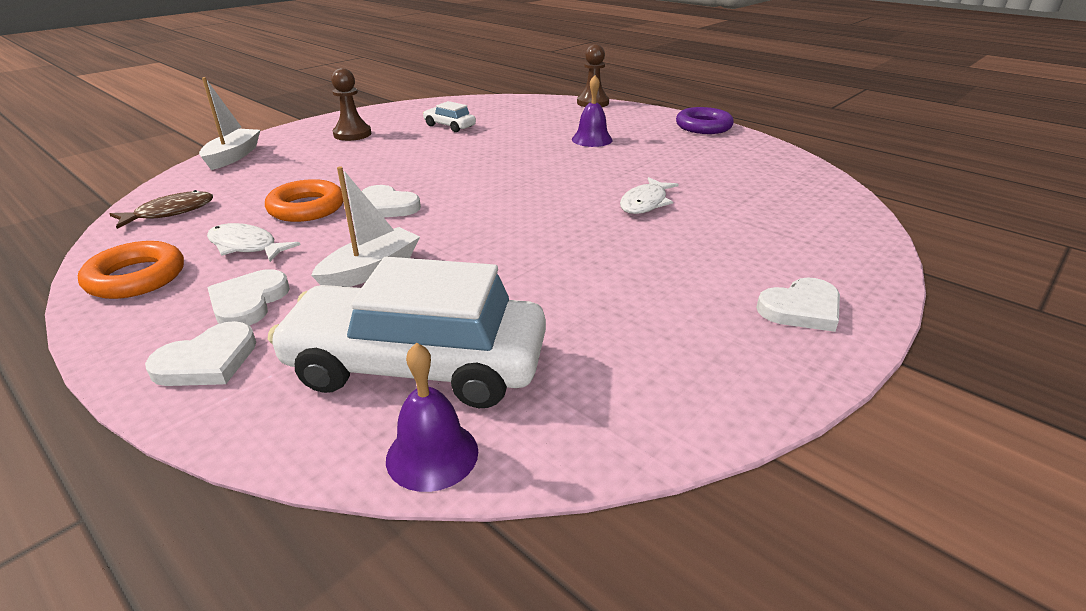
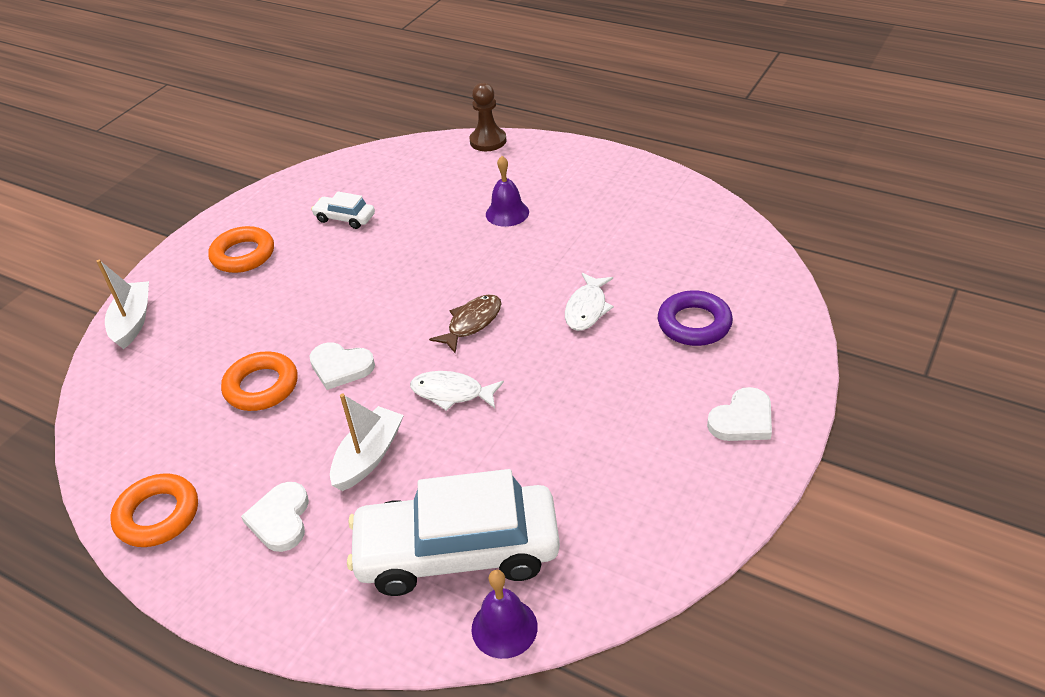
camera: 10 degrees left, 10 degrees up
brown fish [110,190,213,229] -> brown fish moved to [429,294,501,354]
white heart [145,321,256,386] -> none
white fish [207,223,300,262] -> white fish moved to [410,371,504,411]
brown pawn [331,68,371,141] -> orange ring [208,226,274,273]
purple ring [676,107,734,134] -> purple ring moved to [658,290,733,346]

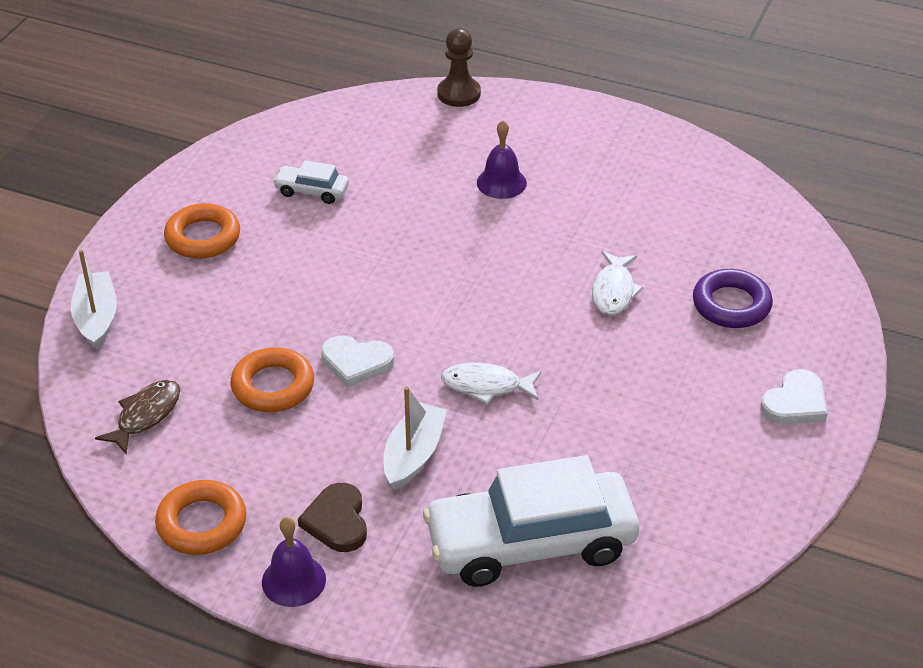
camera: 10 degrees left, 0 degrees up
white heart [241,482,309,552] -> brown heart [298,483,367,552]
brown fish [429,294,501,354] -> brown fish moved to [95,380,180,455]
purple bell [472,570,538,659] -> purple bell moved to [262,517,326,607]

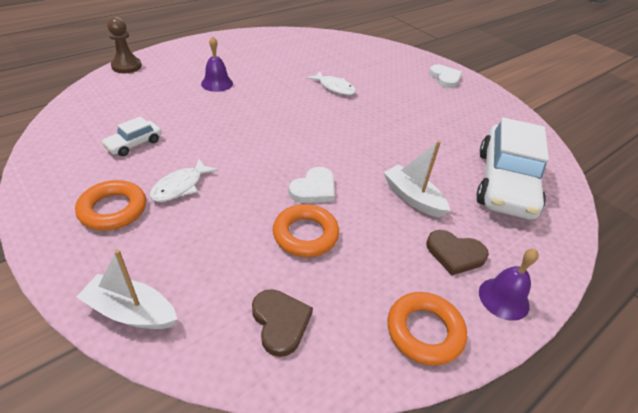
camera: 65 degrees left, 0 degrees up
brown fish [95,380,180,455] -> brown heart [252,289,313,357]
white fish [441,363,541,404] -> white fish moved to [149,159,218,202]
purple ring [693,269,773,328] -> none

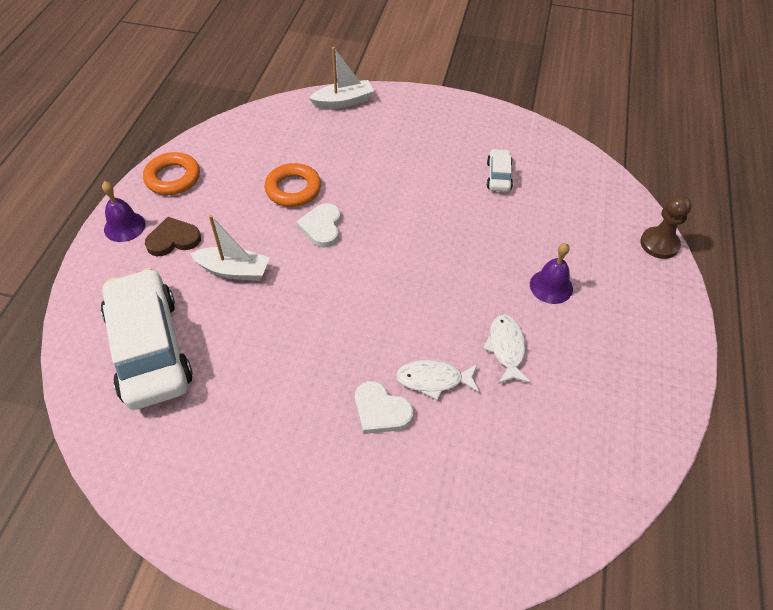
camera: 145 degrees right, 10 degrees up
orange ring [75,180,146,231] -> none
white fish [149,159,218,202] -> white fish moved to [483,314,530,384]
brown heart [252,289,313,357] -> none
white heart [429,65,462,88] -> white heart moved to [355,381,413,434]

